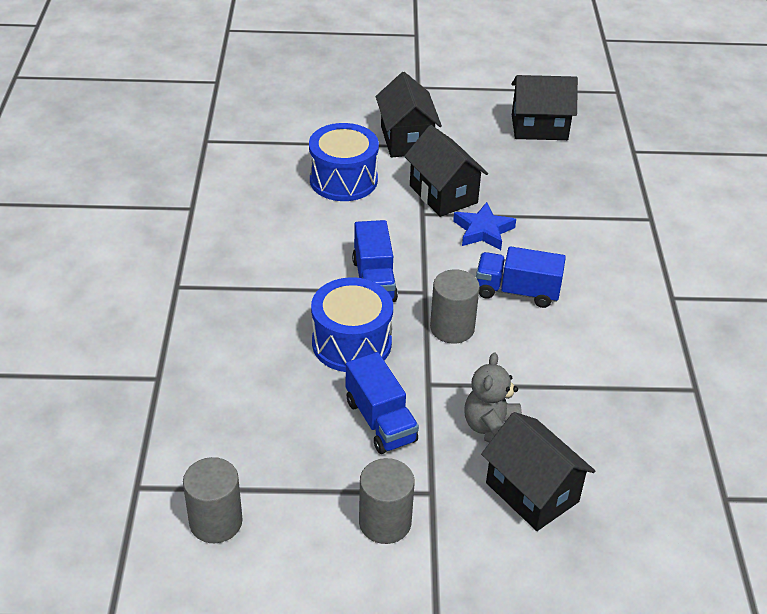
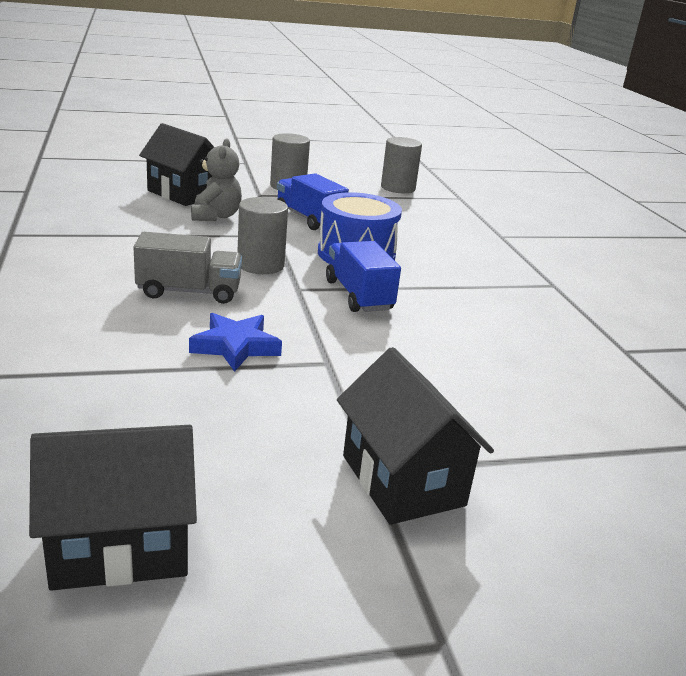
camera: 165 degrees right, 15 degrees down
blue drum [309,123,379,201] -> none
black house [404,125,488,217] -> none
blue truck [476,246,566,308] -> grey truck [134,232,242,304]

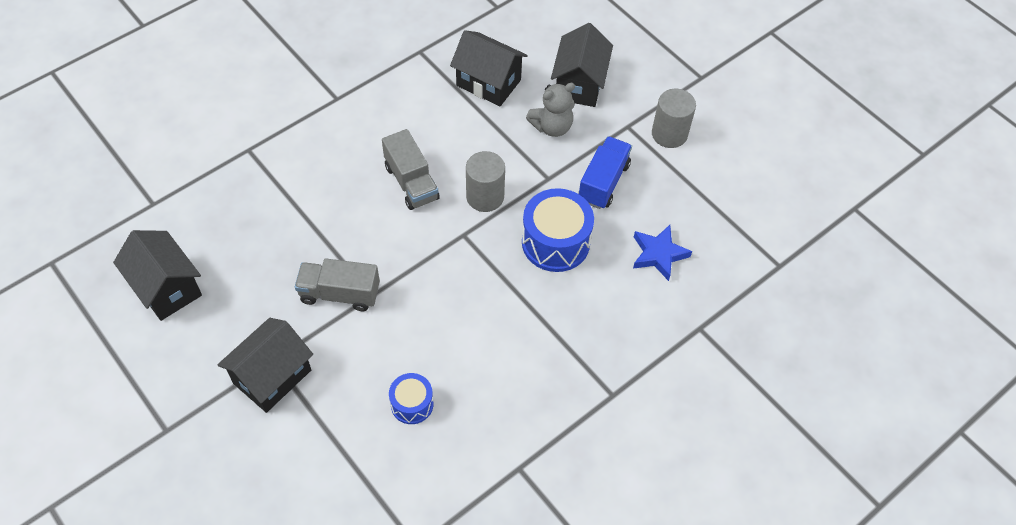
camera: 65 degrees right, 30 degrees up
blue star [189,313,282,372] -> blue star moved to [633,225,692,281]
blue truck [326,241,401,312] -> none
grey cylinder [381,137,422,193] -> none
none -> grey truck [295,258,380,311]
none -> blue drum [389,373,433,424]
none -> black house [450,30,528,106]

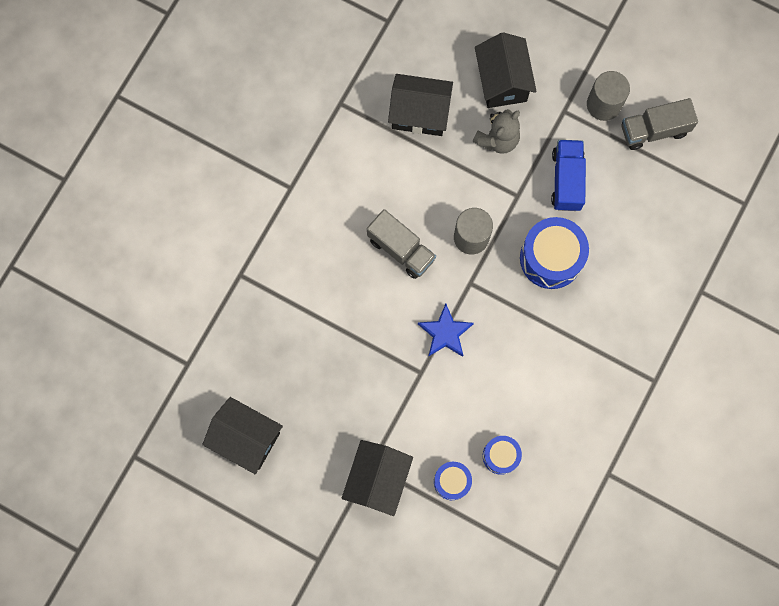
camera: 20 degrees left, 20 degrees up
grey truck [295,258,380,311] -> grey truck moved to [622,98,698,150]
blue star [633,225,692,281] -> blue star moved to [418,304,474,357]
none -> blue drum [434,462,472,500]

